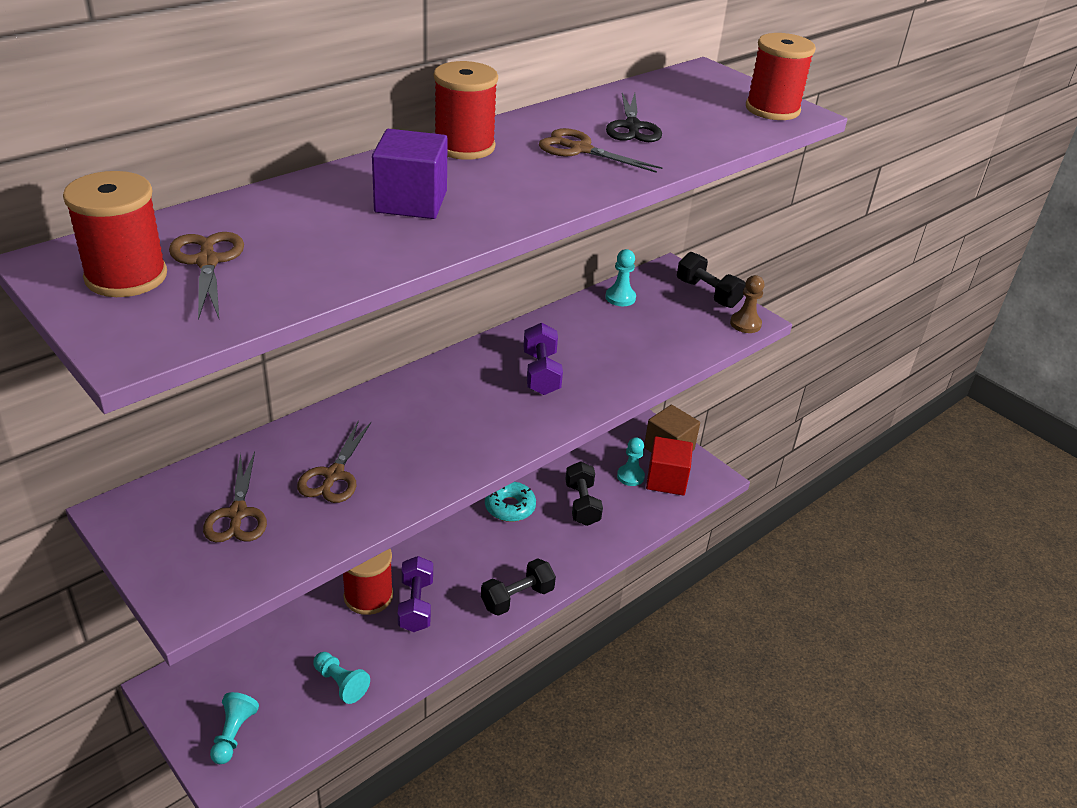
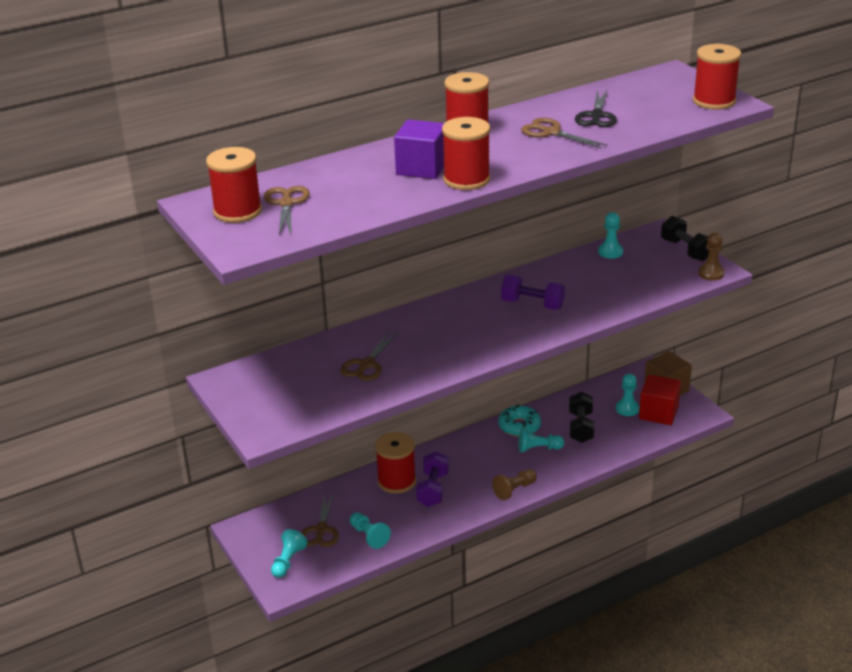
camera: 15 degrees right, 5 degrees down
brown scissors [203,452,267,542] -> brown scissors moved to [301,491,339,547]
black dumbbell [481,558,556,616] -> brown pawn [492,469,537,500]
purple dumbbell [523,323,563,395] -> purple dumbbell turned 75 degrees counterclockwise [501,275,565,310]
none -> red spool [442,117,490,190]
none -> turquoise pawn [519,428,564,452]

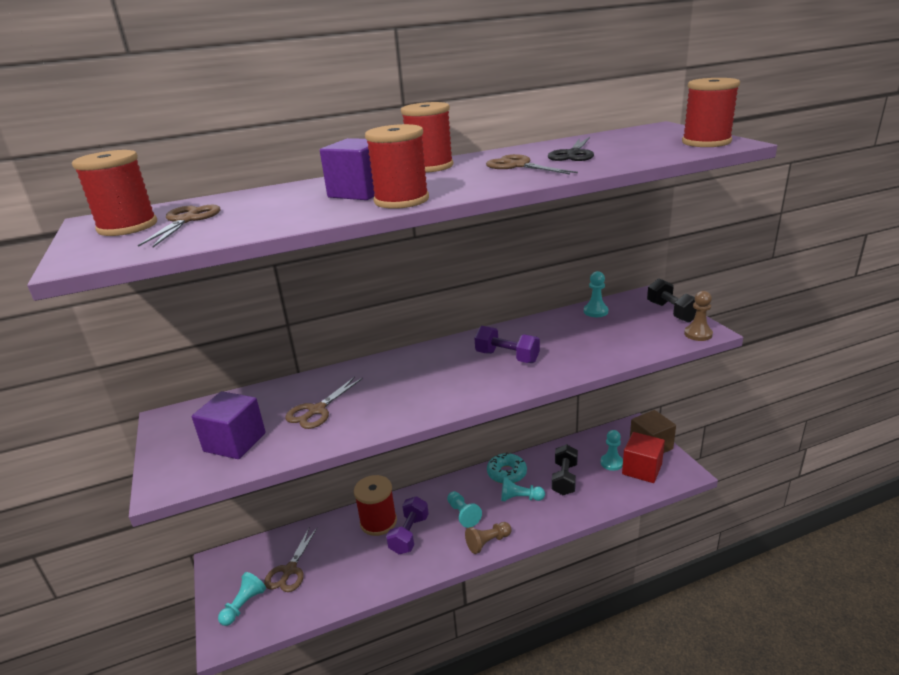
camera: 10 degrees right, 5 degrees down
turquoise pawn [350,512,391,549] -> turquoise pawn moved to [447,491,482,528]
none -> purple cube [192,391,266,459]

